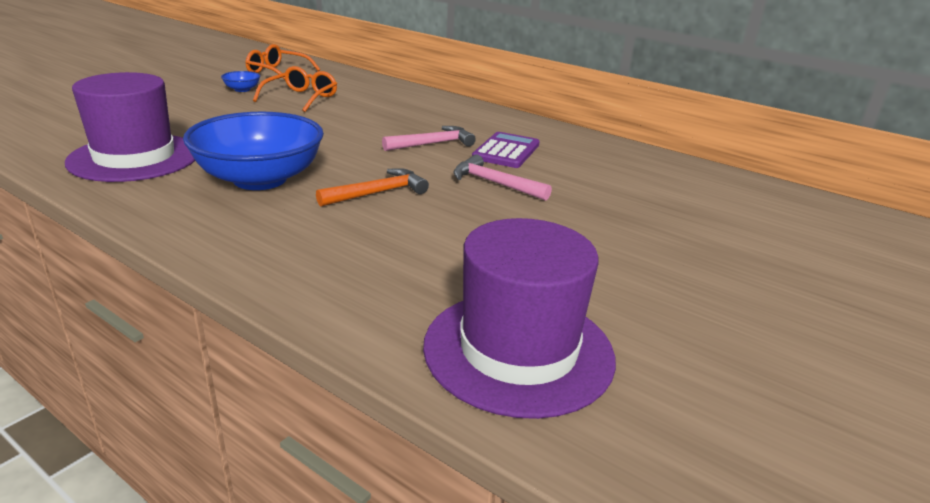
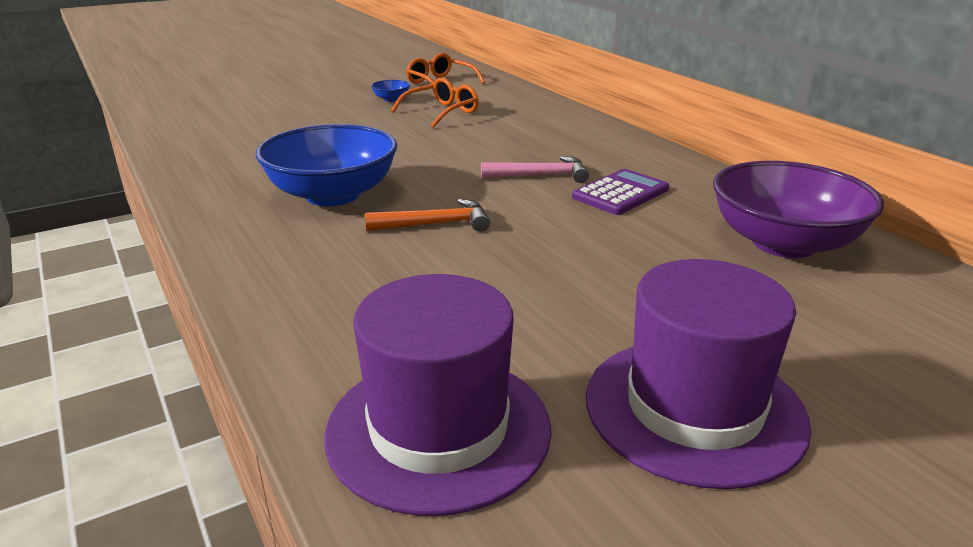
camera: 25 degrees right, 0 degrees up
purple hat [65,72,195,182] -> purple hat moved to [586,259,811,489]
pink hammer [453,154,552,201] -> none
none -> purple bowl [713,161,884,258]

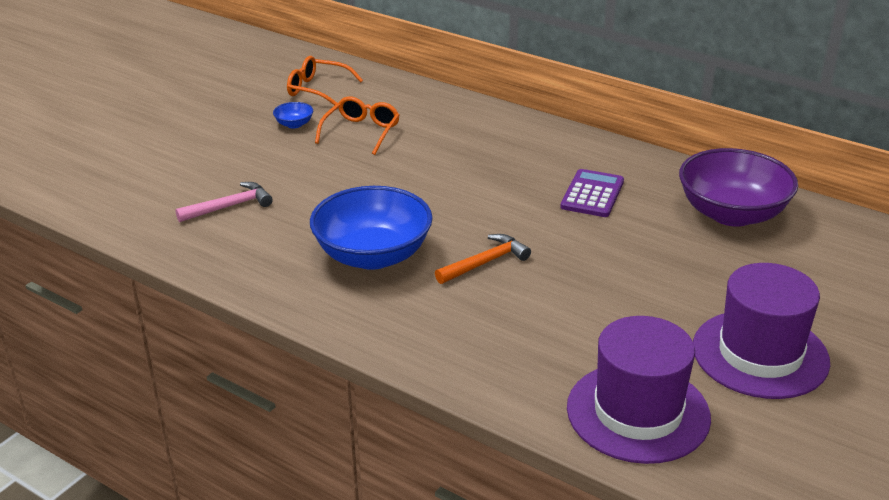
camera: 25 degrees left, 5 degrees up
pink hammer [481,156,589,183] -> pink hammer moved to [175,182,273,222]

